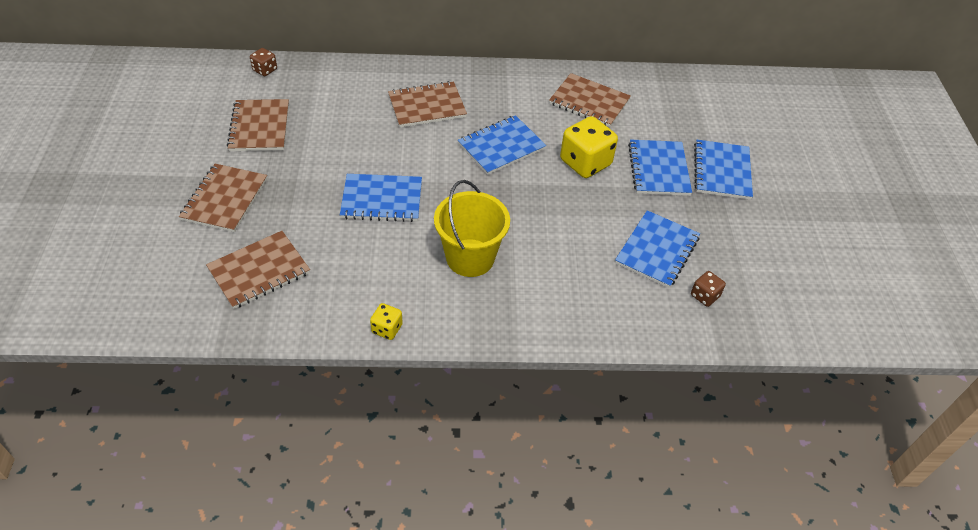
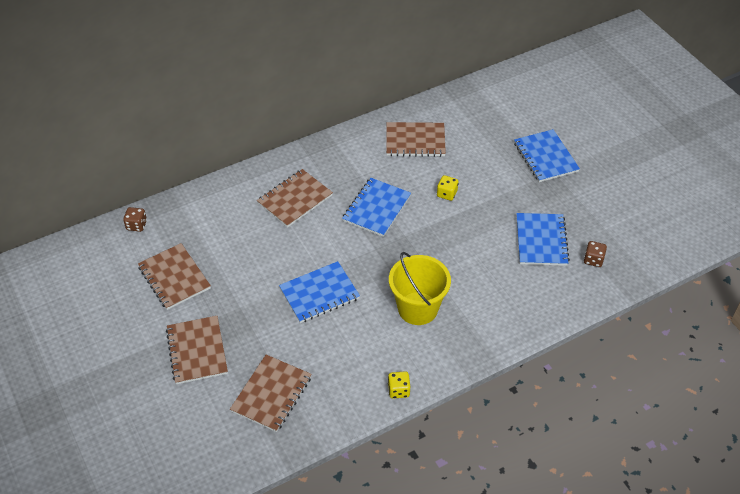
camera: 25 degrees left, 0 degrees up
yellow dice [560,116,618,178] -> yellow dice [437,175,458,201], size x0.50
blue notebook [628,139,692,196] -> none

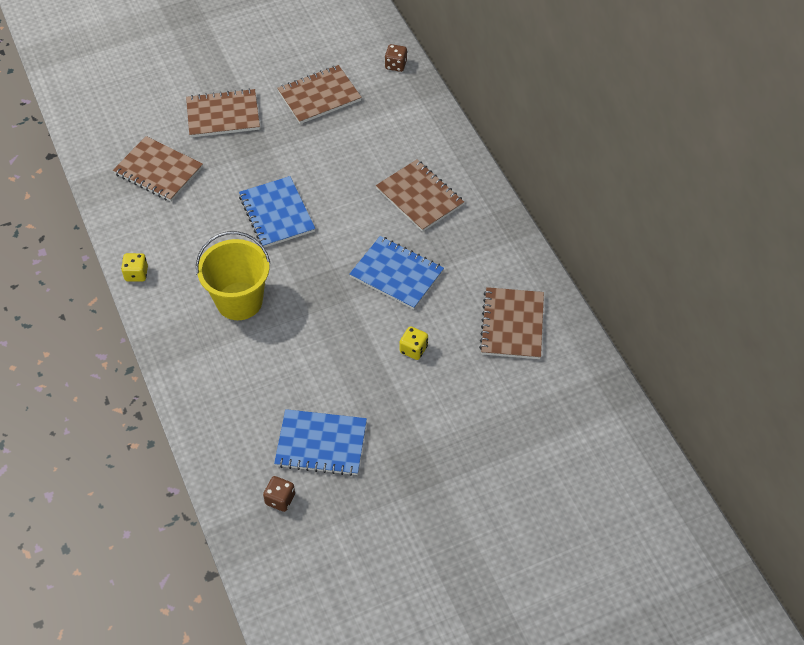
camera: 95 degrees right, 5 degrees up
blue notebook [514,129,580,182] -> none

